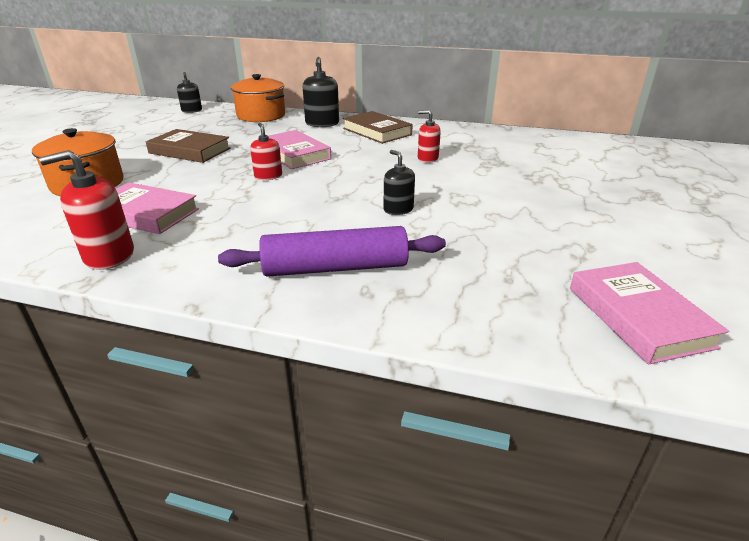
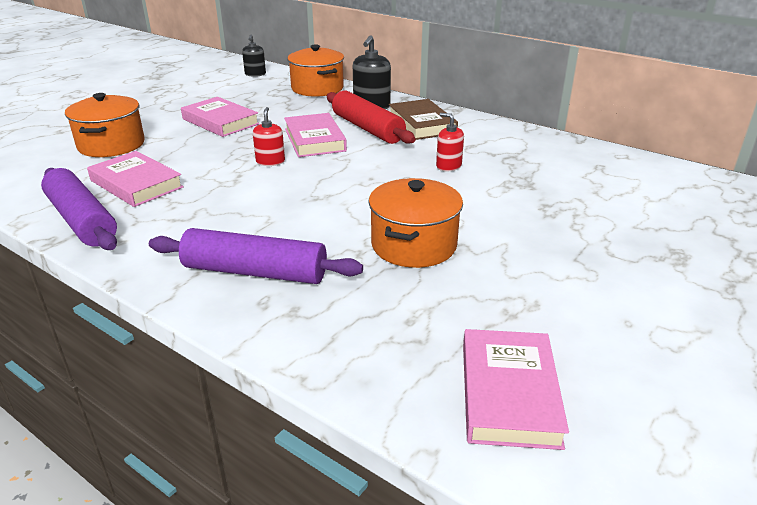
camera: 20 degrees right, 0 degrees up
red soap dispenser [39,150,134,270] -> purple rolling pin [41,168,117,250]
brown book [146,129,231,163] -> pink book [181,97,260,137]
black soap dispenser [383,150,415,215] -> none
none -> red rolling pin [327,90,415,144]
none -> orange pot [368,178,463,268]

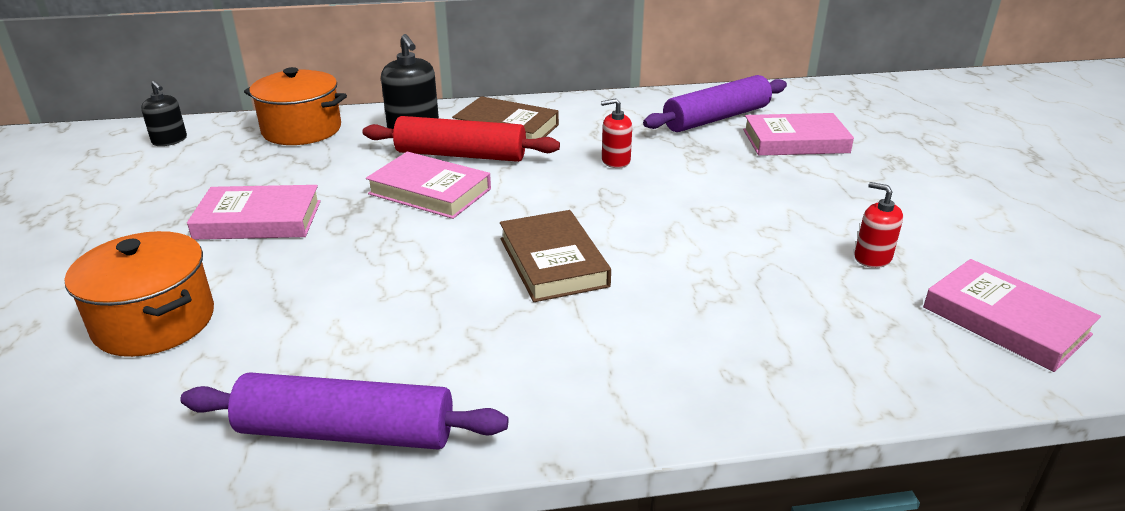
camera: 45 degrees left, 0 degrees up
pink book [87,151,184,207] -> pink book moved to [743,113,854,156]
purple rolling pin [149,228,363,284] -> purple rolling pin moved to [643,75,787,132]
red soap dispenser [253,107,285,166] -> red soap dispenser moved to [855,182,903,268]
orange pot [368,178,463,268] -> none
none -> brown book [500,210,611,302]

